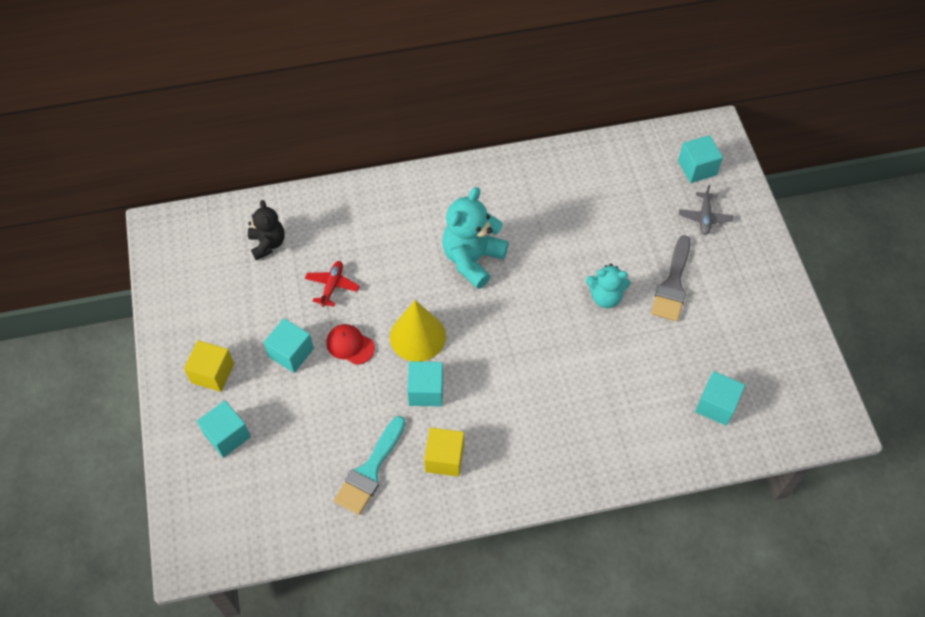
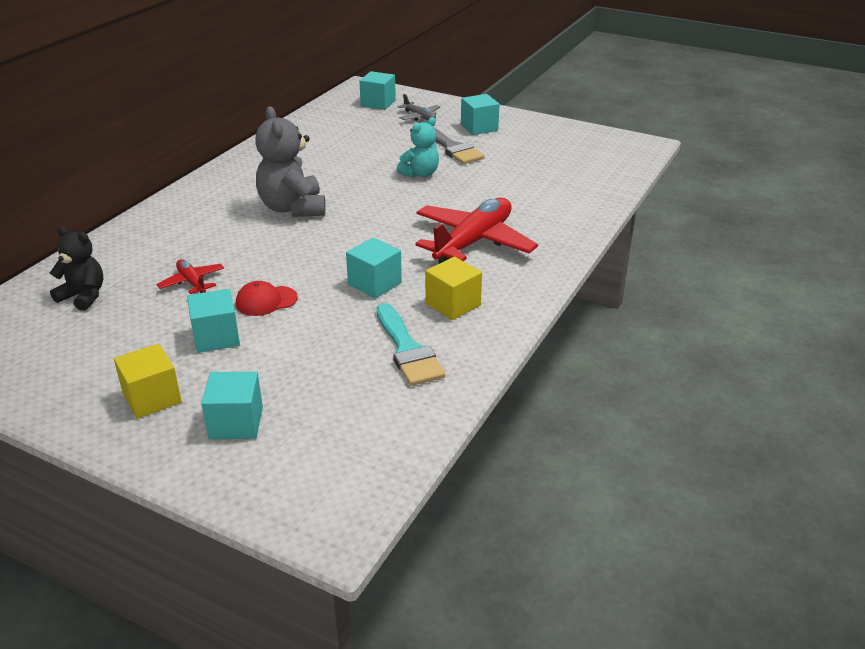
camera: 50 degrees left, 25 degrees down
yellow cone [390,300,446,362] -> none
turquoise teddy bear [442,187,509,289] -> grey teddy bear [255,106,326,217]
turquoise cube [695,371,745,426] -> turquoise cube moved to [461,94,500,135]
none -> red plane [415,198,538,264]

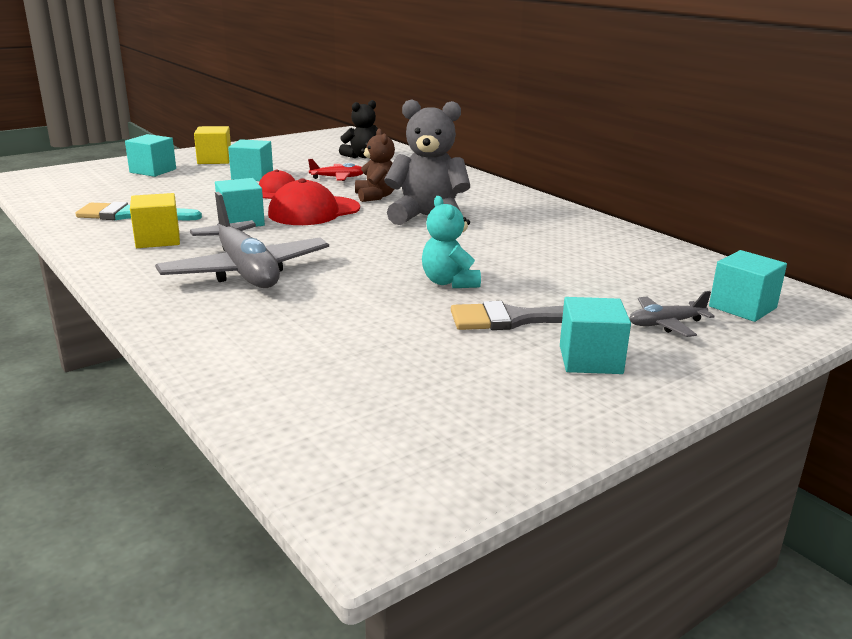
camera: 115 degrees right, 10 degrees down
red plane [415,198,538,264] -> grey plane [155,192,329,288]
none -> red cap [268,178,360,225]
none -> brown teddy bear [355,128,395,202]

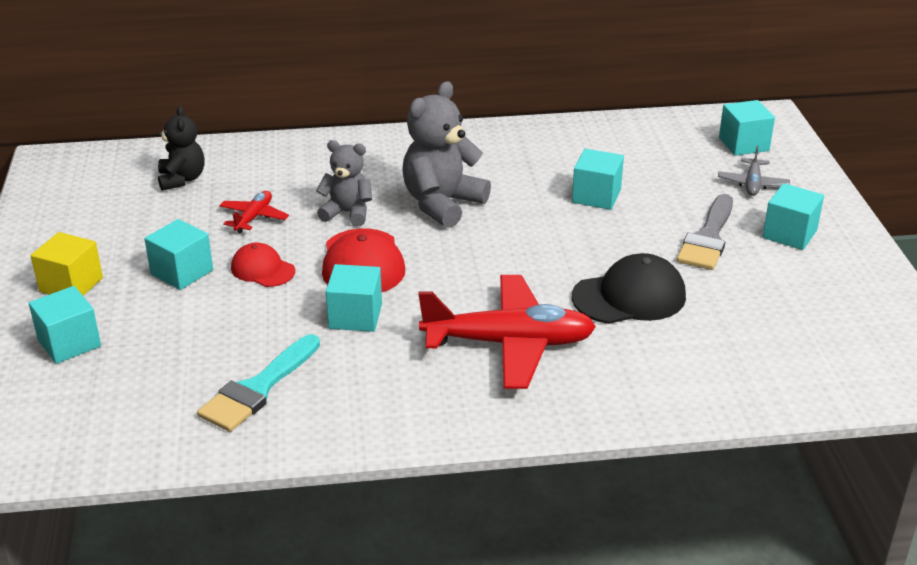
camera: 60 degrees left, 10 degrees up
yellow cube [130,193,180,248] -> none
grey plane [155,192,329,288] -> red plane [418,275,596,389]
brown teddy bear [355,128,395,202] -> grey teddy bear [316,140,372,226]
turquoise teddy bear [422,196,481,288] -> none
none -> turquoise cube [572,149,624,210]
none -> black cap [572,253,686,324]

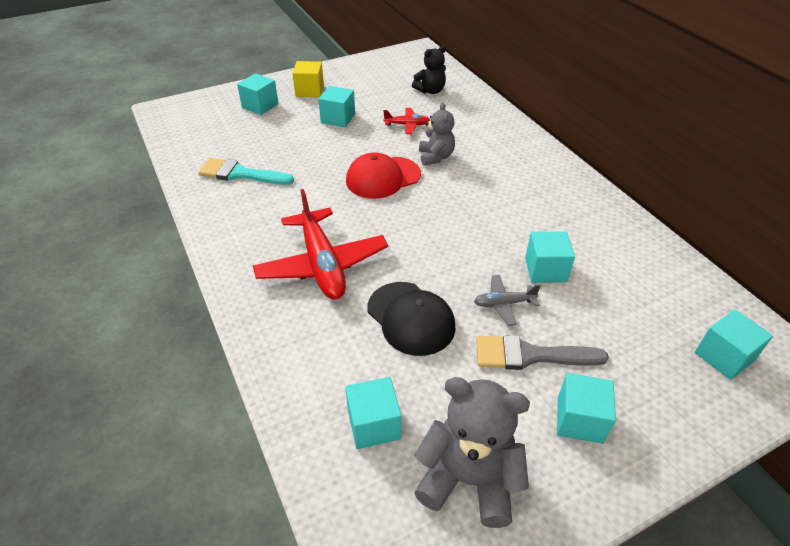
camera: 70 degrees right, 10 degrees up
red cap [231,242,295,287] -> none
turquoise cube [326,264,382,332] -> turquoise cube moved to [345,377,402,449]
grey teddy bear [402,81,491,228] -> grey teddy bear moved to [414,377,530,528]
grey plane [718,146,790,196] -> grey plane moved to [474,275,541,326]

